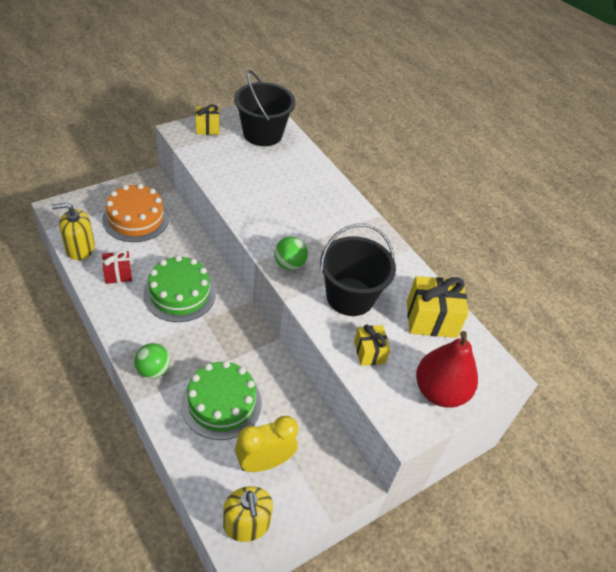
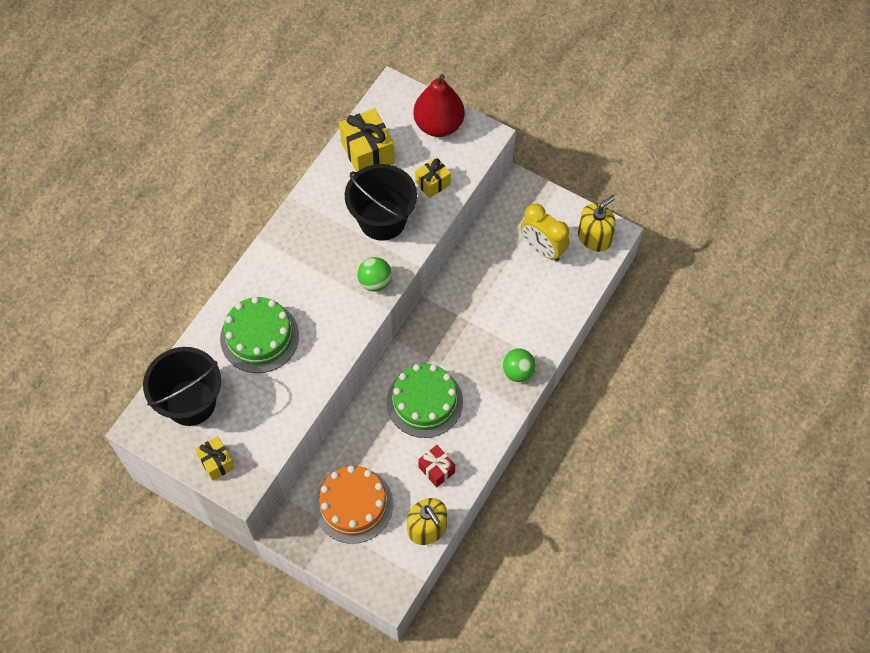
camera: 110 degrees left, 15 degrees up
green cake [181,361,262,440] -> green cake moved to [220,296,299,373]

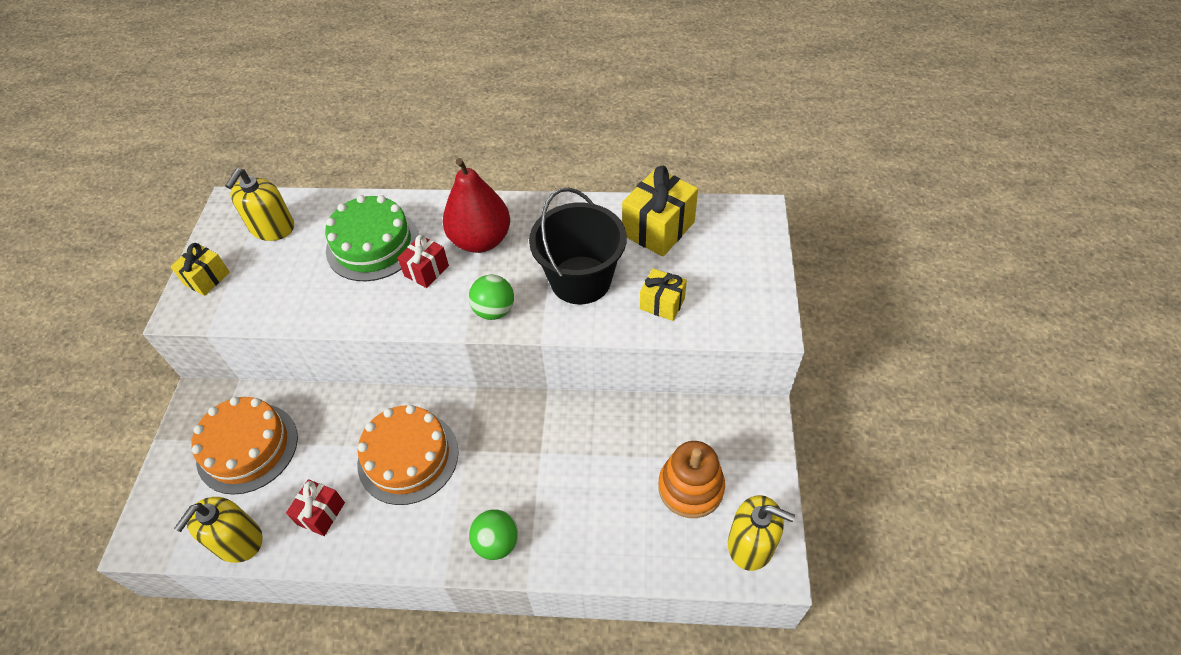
camera: 65 degrees right, 10 degrees down
black bucket [143,347,221,426] -> yellow soap dispenser [225,169,294,241]
green cake [387,364,463,438] -> orange cake [357,405,459,505]
red pear [413,74,465,137] -> red pear moved to [443,158,510,253]
yellow clock [521,204,569,261] -> orange stacking toy [658,441,725,518]
none -> red gift [397,234,449,288]

